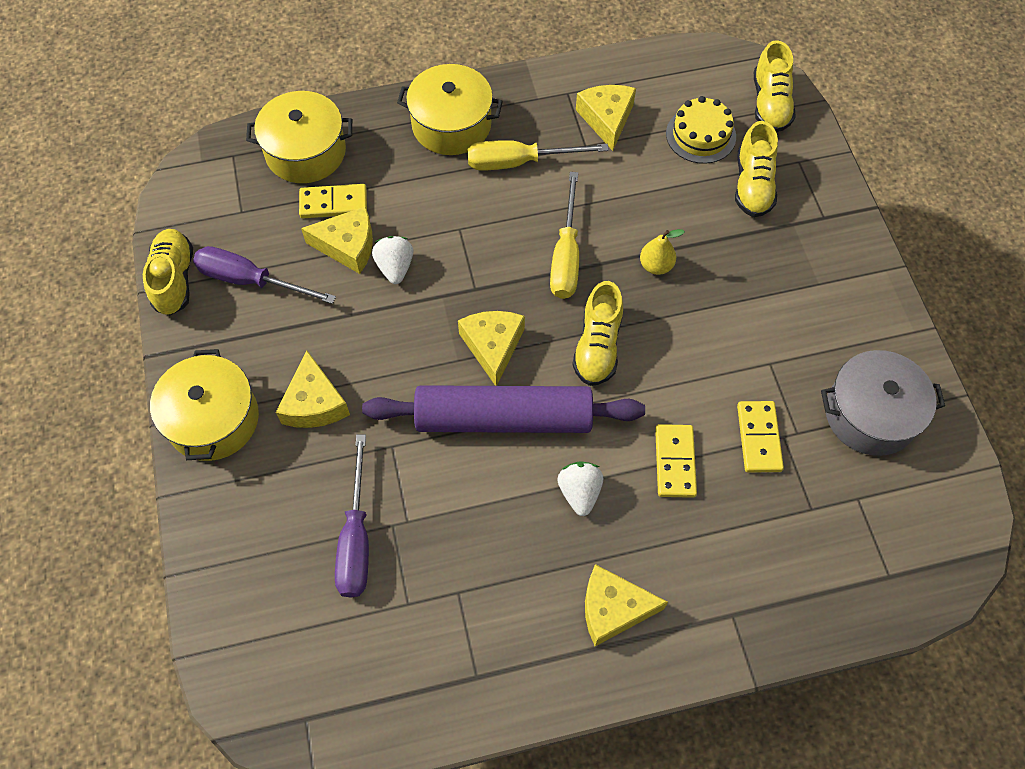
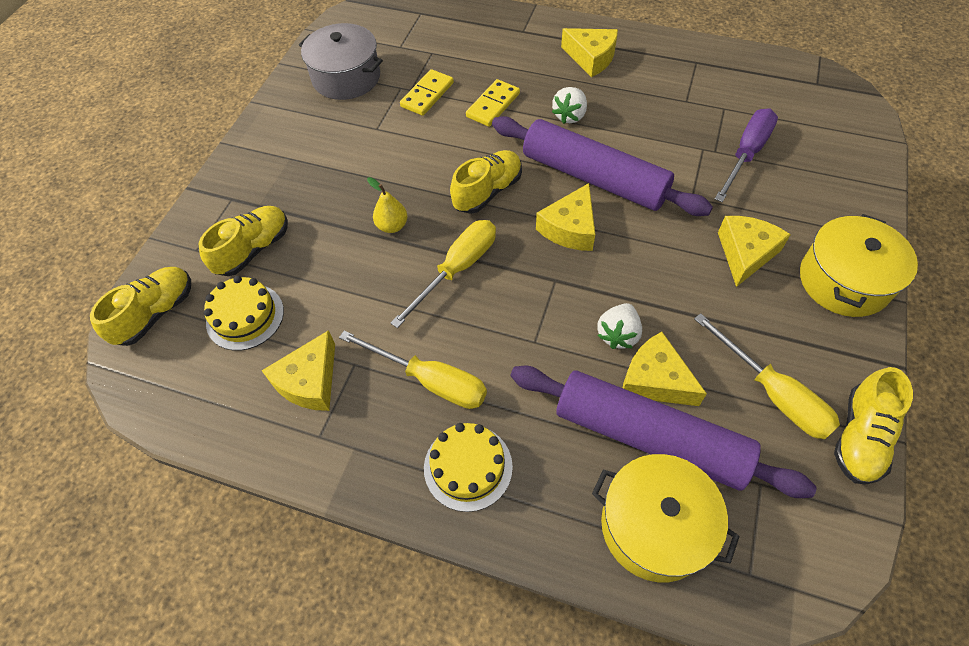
camera: 145 degrees left, 5 degrees down
purple screwdriver [193,246,336,304] -> yellow screwdriver [694,313,840,439]
yellow domino [299,184,367,218] -> purple rolling pin [510,366,817,498]
yellow pot [397,64,503,155] -> yellow cake [424,423,513,512]

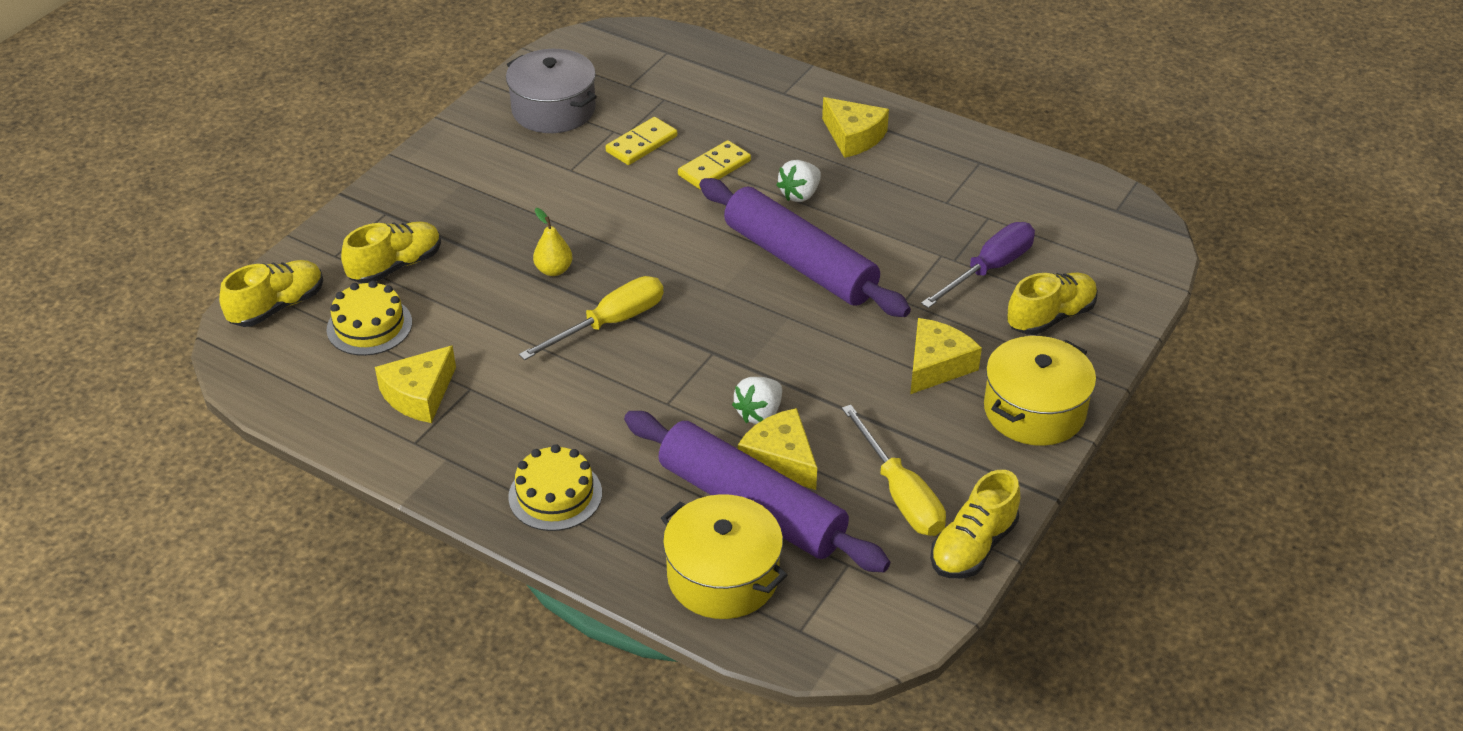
camera: 10 degrees right, 15 degrees down
yellow screwdriver [339,330,487,409] -> none
yellow shoe [450,150,522,214] -> yellow shoe moved to [1007,273,1097,335]
yellow cheese [536,183,595,251] -> none

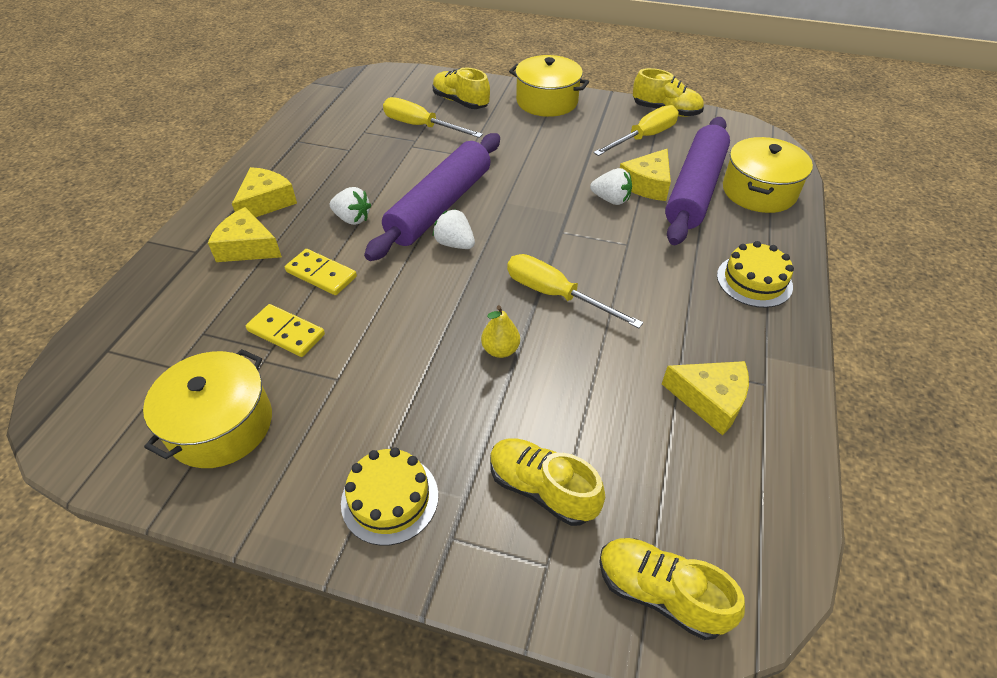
camera: 105 degrees left, 5 degrees up
yellow cake [327,280,412,356] -> yellow cake moved to [341,447,438,546]
grey pot [506,49,597,133] -> yellow pot [143,349,272,468]
yellow cheese [910,318,982,394] -> yellow cheese moved to [208,207,282,262]
purple screwdriver [921,222,1035,308] -> yellow screwdriver [383,97,483,138]
none -> white strawberry [432,209,475,249]

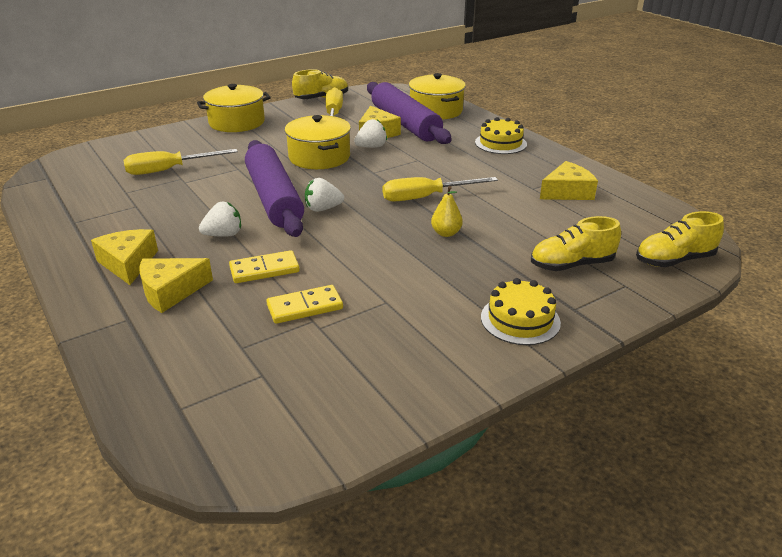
camera: 50 degrees left, 15 degrees down
yellow pot [143,349,272,468] -> yellow pot moved to [285,115,351,169]
yellow shoe [432,68,490,109] -> none

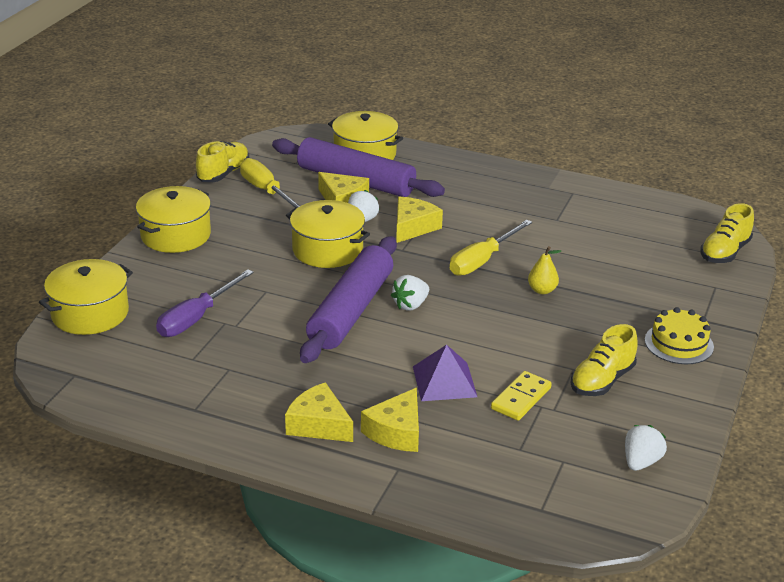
camera: 35 degrees left, 0 degrees up
yellow screwdriver [124,149,238,175] -> purple screwdriver [156,269,254,337]
white strawberry [199,202,241,237] -> white strawberry moved to [625,425,667,471]
yellow domino [229,250,300,283] -> purple pyramid [413,345,477,401]
purple rolling pin [245,140,304,237] -> purple rolling pin turned 75 degrees clockwise [300,236,397,363]
yellow cake [475,117,527,154] -> none
yellow shoe [531,216,621,271] -> yellow shoe moved to [570,324,638,396]
yellow cheese [540,161,598,200] -> yellow cheese moved to [396,197,443,243]
none -> yellow pot [39,259,133,335]

